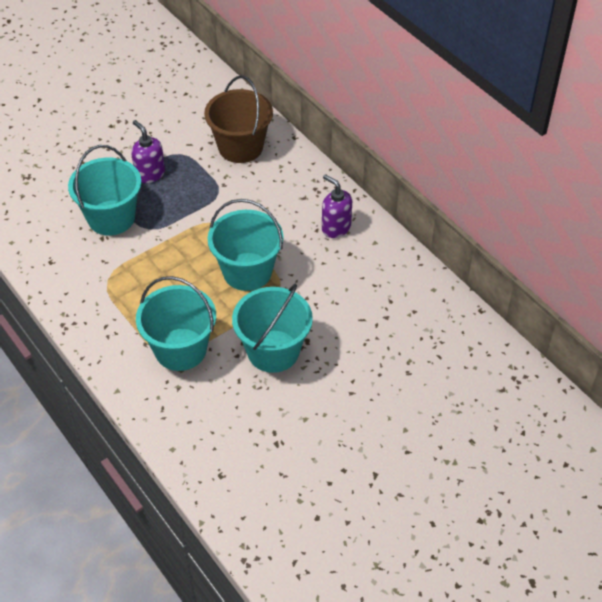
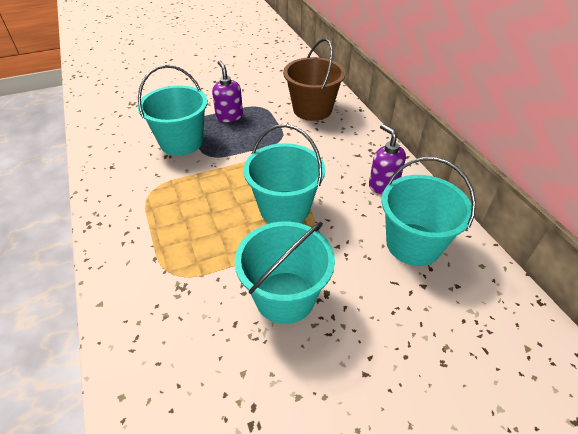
camera: 15 degrees right, 5 degrees down
turquoise bucket [136,276,216,371] -> turquoise bucket moved to [382,157,476,266]

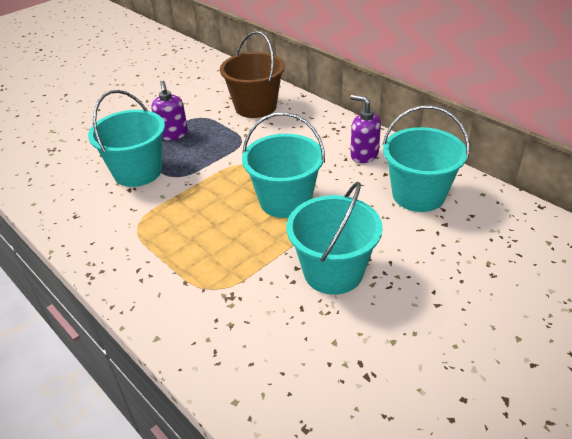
camera: 20 degrees left, 5 degrees down
purple soap dispenser [212,61,243,122] -> purple soap dispenser turned 150 degrees counterclockwise [151,81,188,140]

